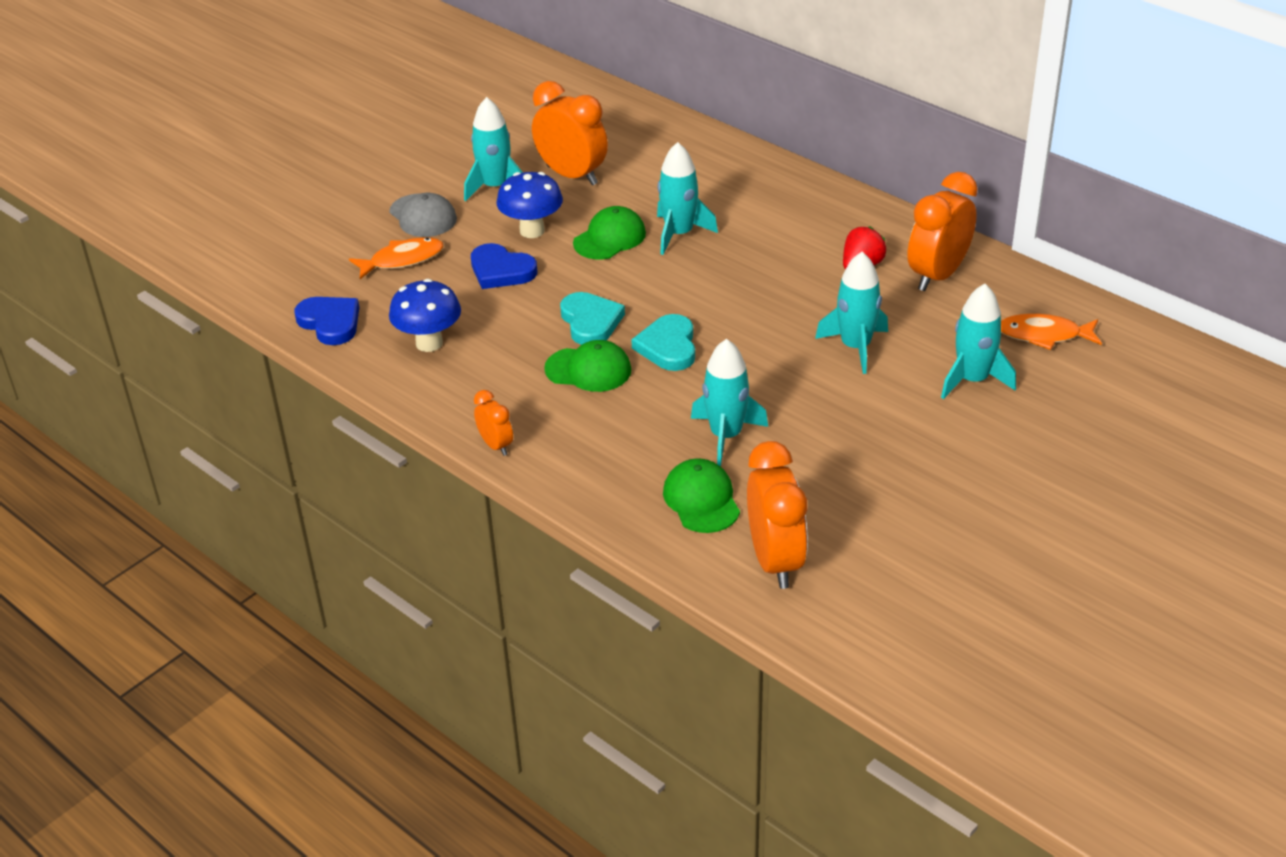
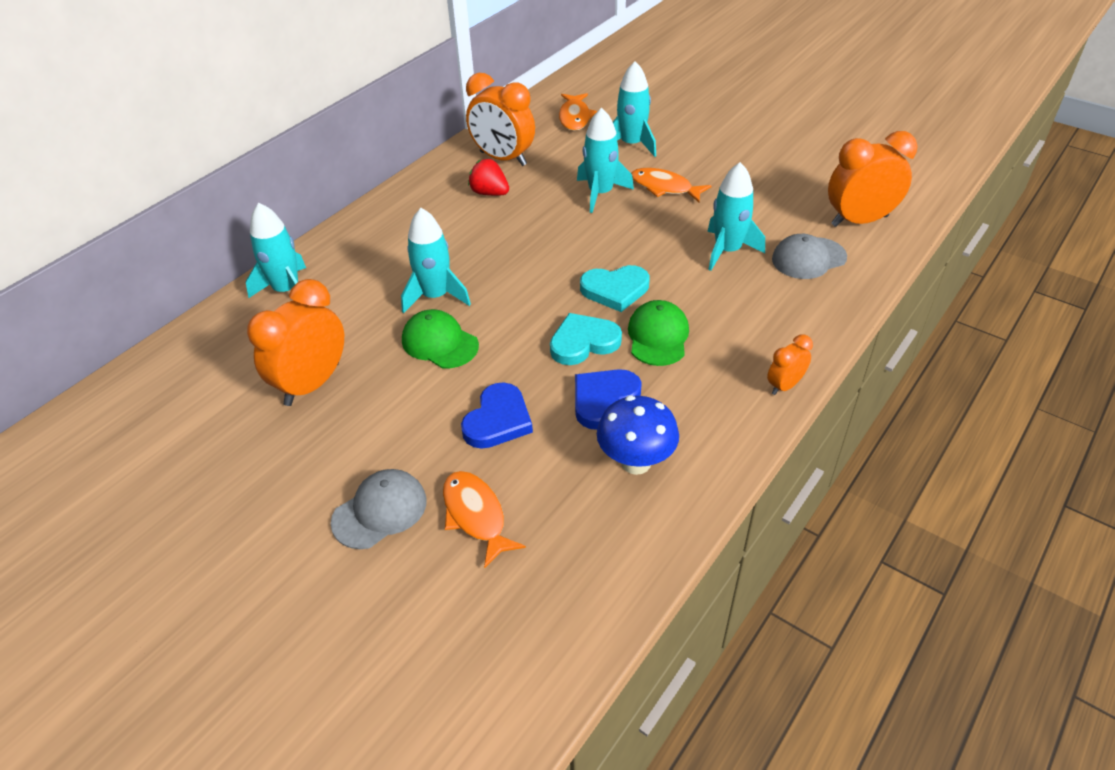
camera: 95 degrees left, 5 degrees up
blue heart [295,297,359,345] -> blue heart moved to [575,369,642,430]
turquoise rocket [464,97,523,201] -> turquoise rocket moved to [246,202,306,298]
blue mushroom [496,172,563,238] -> none
green cap [663,458,740,533] -> grey cap [772,234,847,279]
none -> orange fish [631,168,712,202]

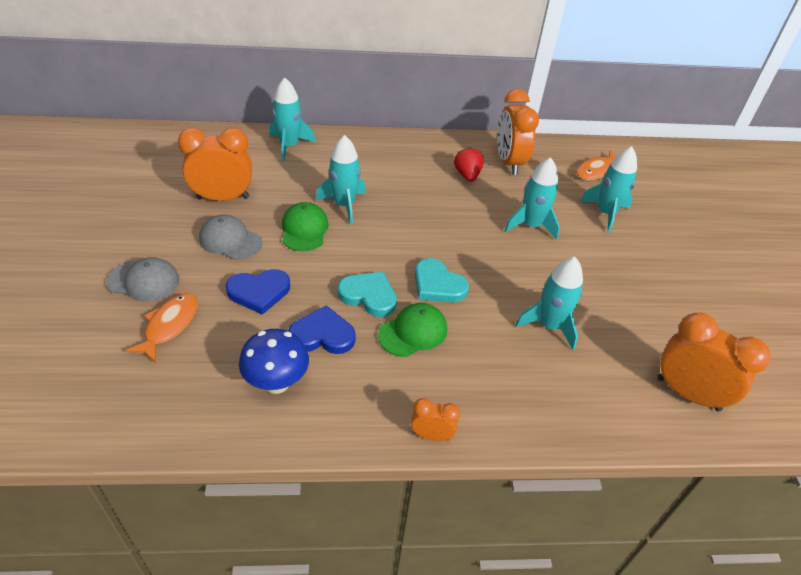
camera: 45 degrees right, 0 degrees up
orange fish [631,168,712,202] -> none
grey cap [772,234,847,279] -> grey cap moved to [199,215,262,260]

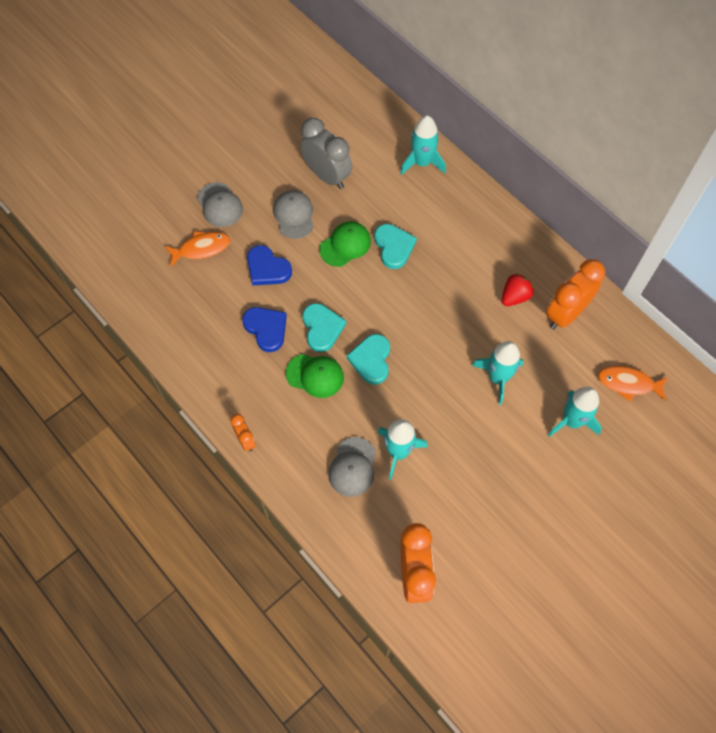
camera: 55 degrees right, 20 degrees up
orange clock [178,128,252,201] -> grey clock [300,118,352,189]
blue mushroom [239,329,309,394] -> none
turquoise rocket [316,135,366,225] -> turquoise heart [374,224,417,269]
none -> grey cap [328,437,376,497]

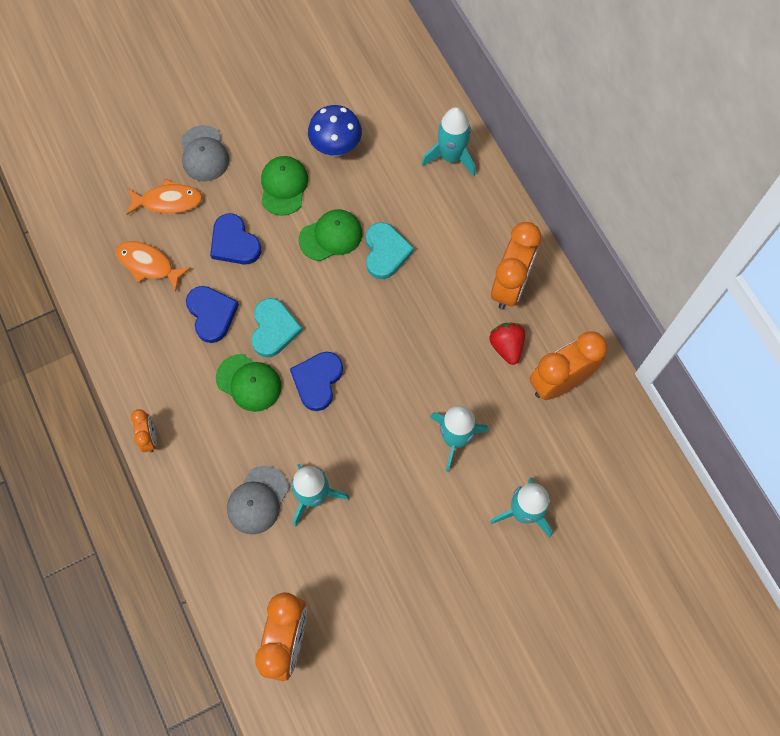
camera: 15 degrees right, 5 degrees up
grey cap [273,190,314,239] -> green cap [261,156,308,216]
grey clock [300,118,352,189] -> blue mushroom [308,105,362,156]
turquoise heart [347,334,390,385] -> blue heart [290,352,343,411]
red strawberry [502,273,534,306] -> red strawberry turned 75 degrees counterclockwise [489,323,525,365]
orange fish [598,366,668,401] -> orange fish moved to [116,241,191,292]
none -> orange clock [491,222,541,310]

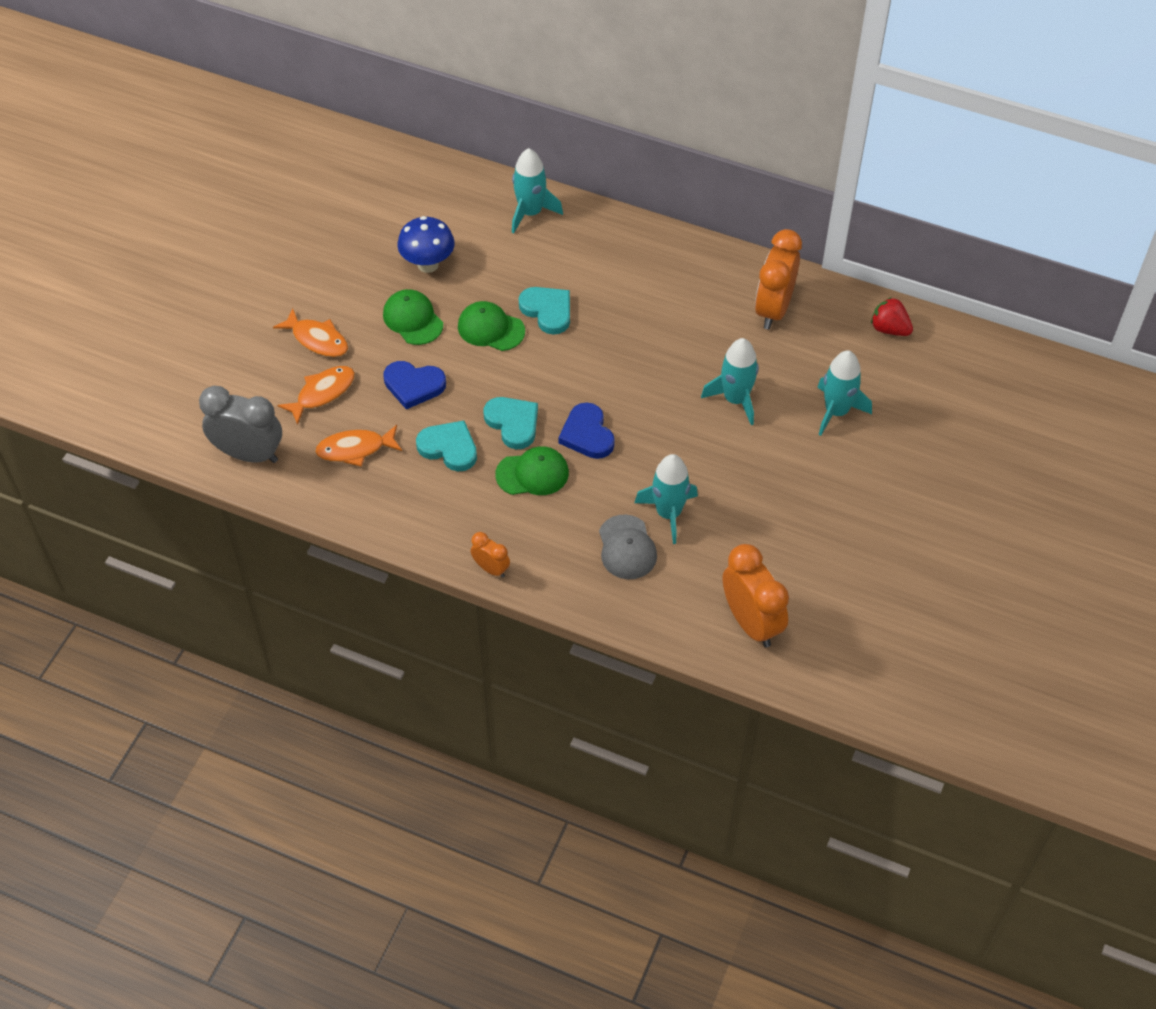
camera: 40 degrees left, 15 degrees down
grey cap [181,125,229,182] -> orange fish [273,308,348,357]
blue heart [186,286,239,343] -> turquoise heart [416,420,477,472]
green cap [299,209,362,261] -> green cap turned 90 degrees counterclockwise [458,301,525,351]
red strawberry [489,323,525,365] -> red strawberry moved to [871,297,913,336]
orange clock [491,222,541,310] -> none
none -> grey clock [199,386,282,463]

